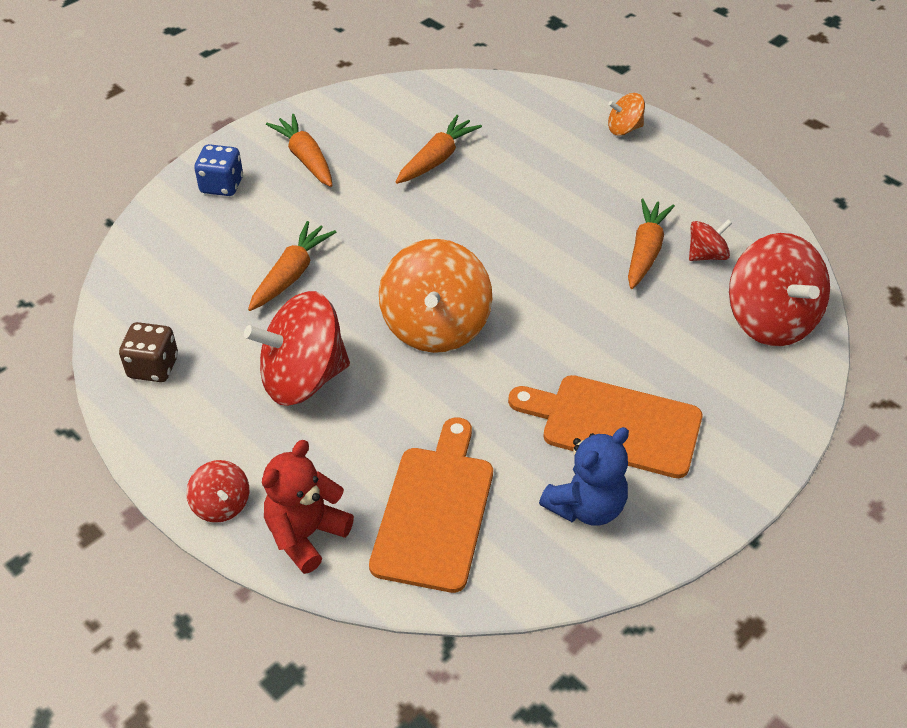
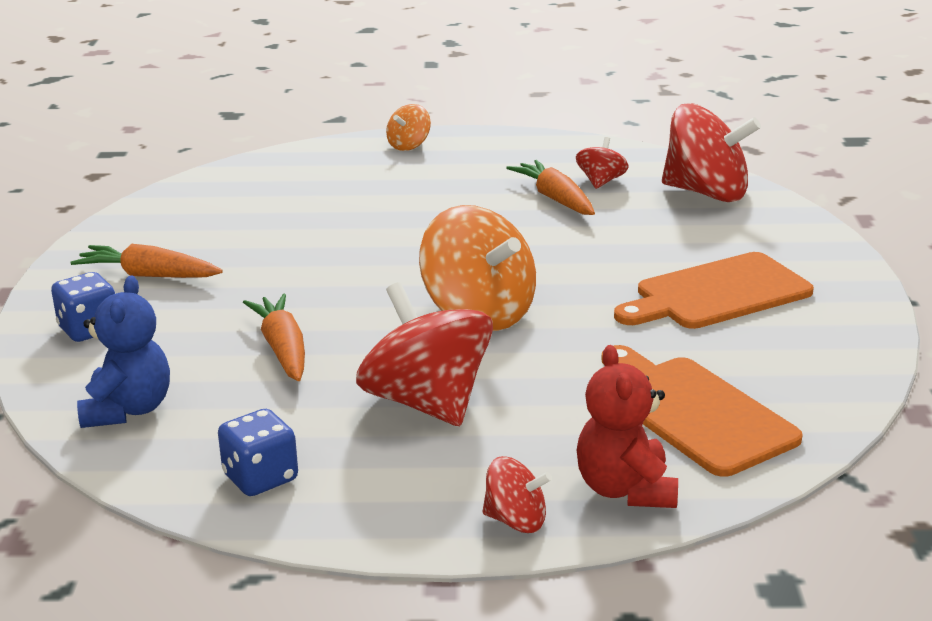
camera: 45 degrees left, 20 degrees down
brown dice [119,322,178,382] -> blue dice [218,409,298,496]
red spinning top [244,291,350,406] -> red spinning top turned 120 degrees clockwise [356,282,493,426]
orange carrot [396,115,482,184] -> none
blue teddy bear [539,427,629,526] -> blue teddy bear moved to [77,276,170,428]

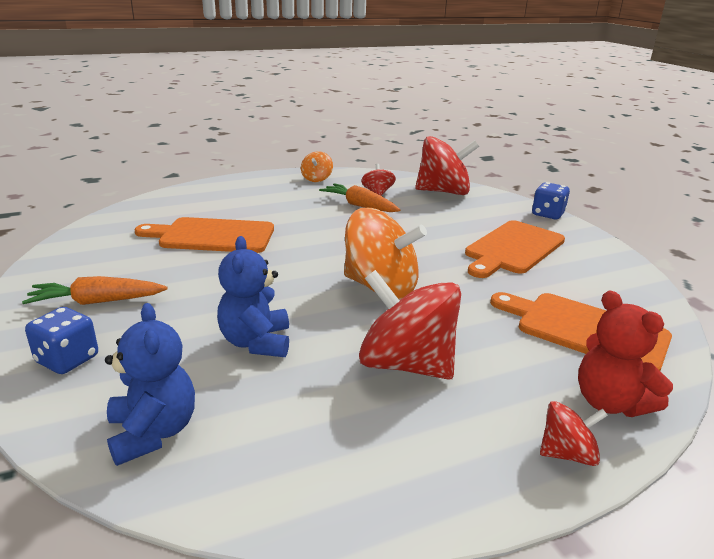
camera: 25 degrees left, 0 degrees up
blue dice [218,409,298,496] -> blue dice moved to [532,182,570,219]
orange carrot [243,294,305,381] -> blue teddy bear [217,236,289,357]
orange spinning top [386,104,431,151] -> orange spinning top moved to [301,151,333,182]
none -> orange cutting board [135,217,274,253]

